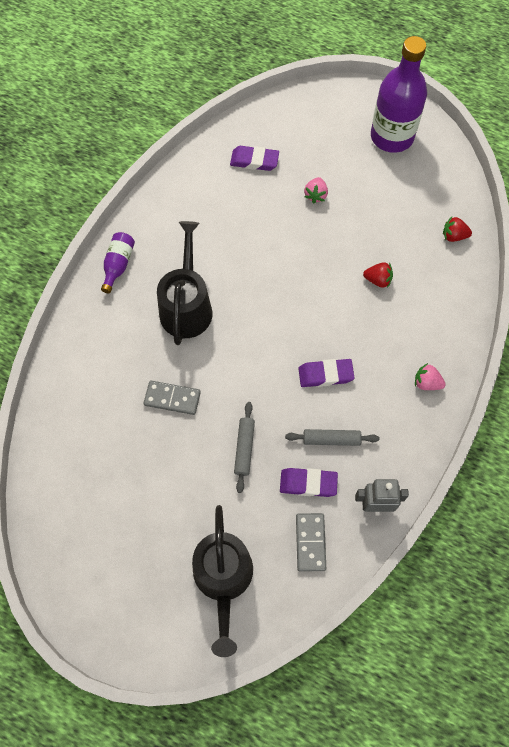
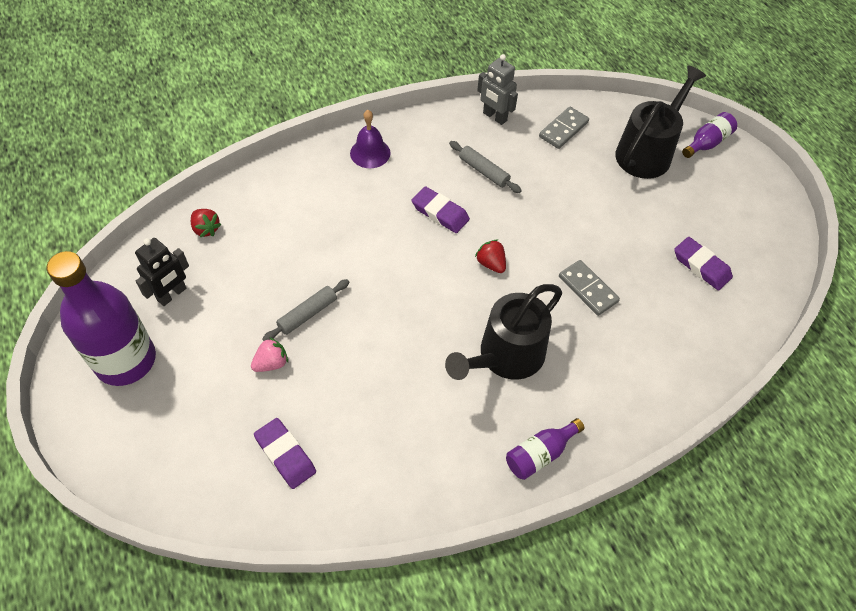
camera: 140 degrees left, 10 degrees down
grey rolling pin [234,402,255,493] -> grey rolling pin moved to [262,279,349,341]
purple eraser [280,468,338,497] -> purple eraser moved to [674,237,733,291]
red strawberry [363,262,393,288] -> red strawberry moved to [475,239,506,273]
pink strawberry [415,363,446,390] -> purple bell [350,110,390,168]
none -> black robot [135,238,189,306]
none -> purple bottle [682,112,737,158]

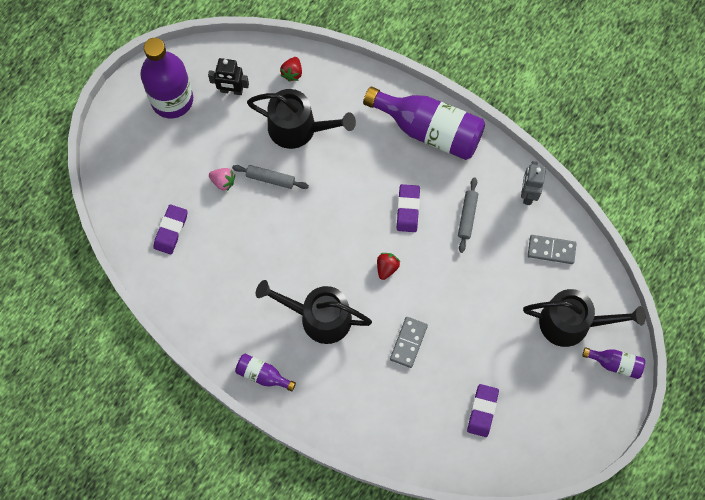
camera: 60 degrees right, 15 degrees up
purple bell [350,110,390,168] -> purple bottle [363,86,485,160]
none -> black watering can [247,89,356,149]

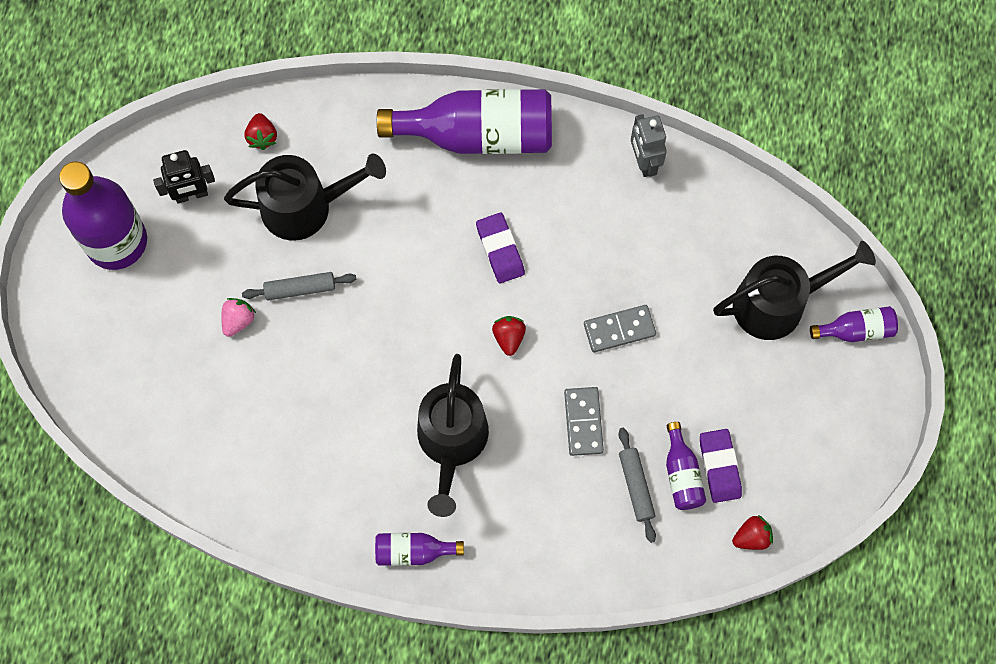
camera: 25 degrees left, 0 degrees up
purple eraser [154,204,188,254] -> none
pink strawberry [209,168,235,191] -> pink strawberry turned 60 degrees counterclockwise [221,298,256,337]
black watering can [256,280,372,344] -> black watering can turned 75 degrees counterclockwise [417,354,489,517]
grey rolling pin [458,177,478,253] -> grey rolling pin moved to [618,428,656,543]
grey domino [528,235,577,264] -> grey domino moved to [584,305,656,352]
none -> purple bottle [666,422,706,510]
none -> red strawberry [732,515,773,550]

